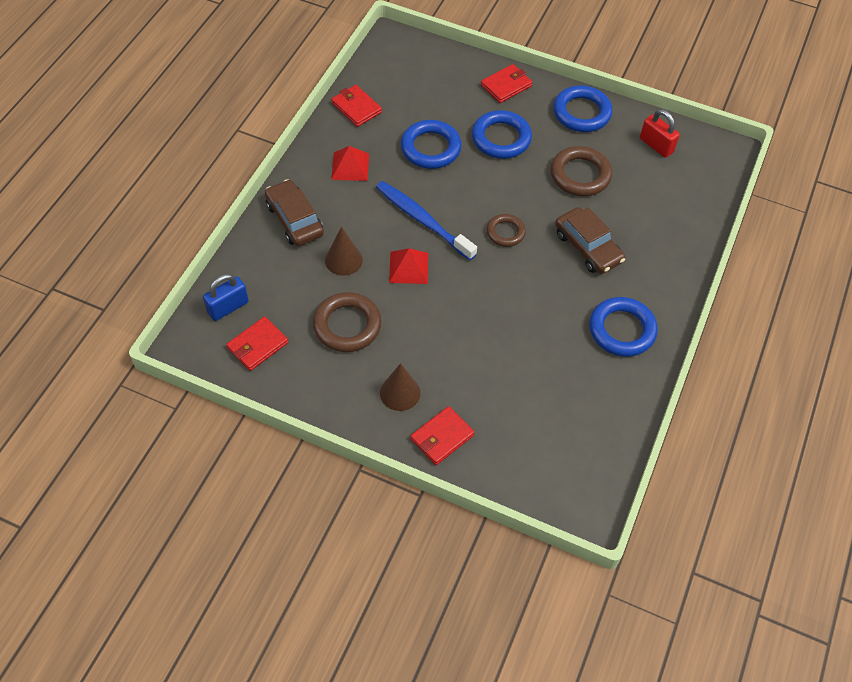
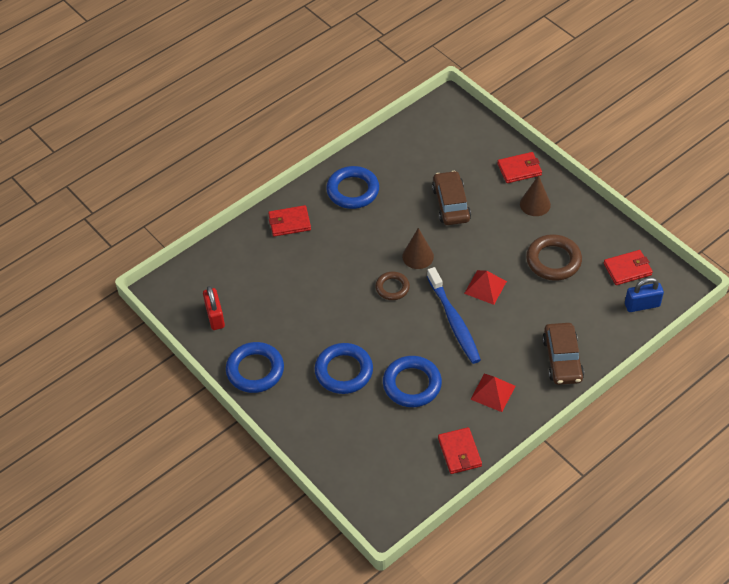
camera: 150 degrees left, 5 degrees down
brown cone [325,227,363,276] -> brown cone moved to [402,228,434,269]
red wallet [481,64,532,103] -> red wallet moved to [268,205,311,237]
brown ring [551,146,612,196] -> none
brown car [555,207,625,274] -> brown car moved to [432,171,471,225]

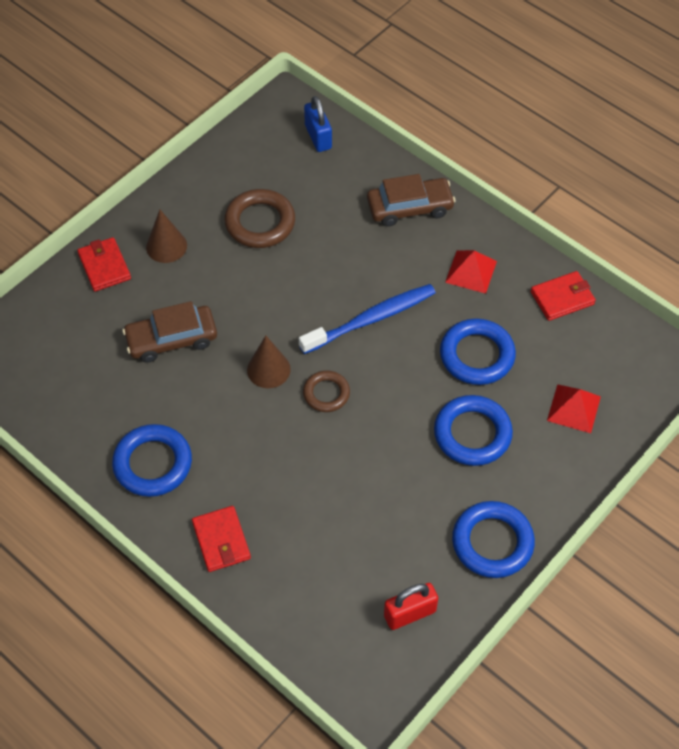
camera: 100 degrees left, 5 degrees up
red pyramid [464,270,507,305] -> red pyramid moved to [547,384,601,433]
red wallet [604,250,653,285] -> none

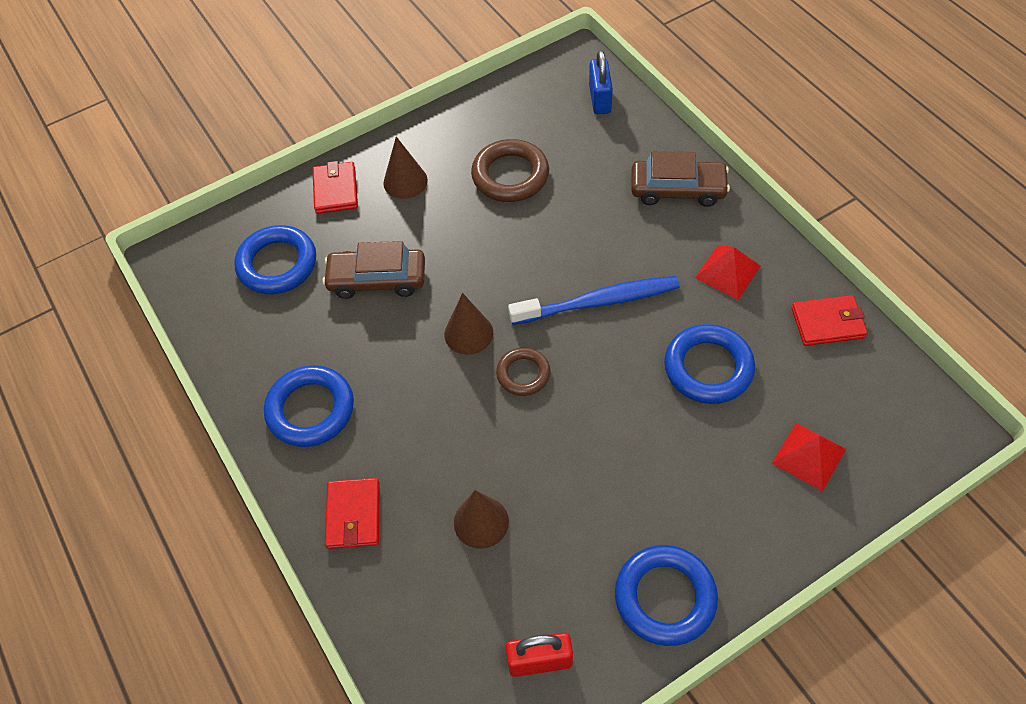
camera: 20 degrees right, 0 degrees up
blue ring [434,395,513,466] -> blue ring moved to [234,225,316,294]
none -> brown cone [454,490,509,549]

